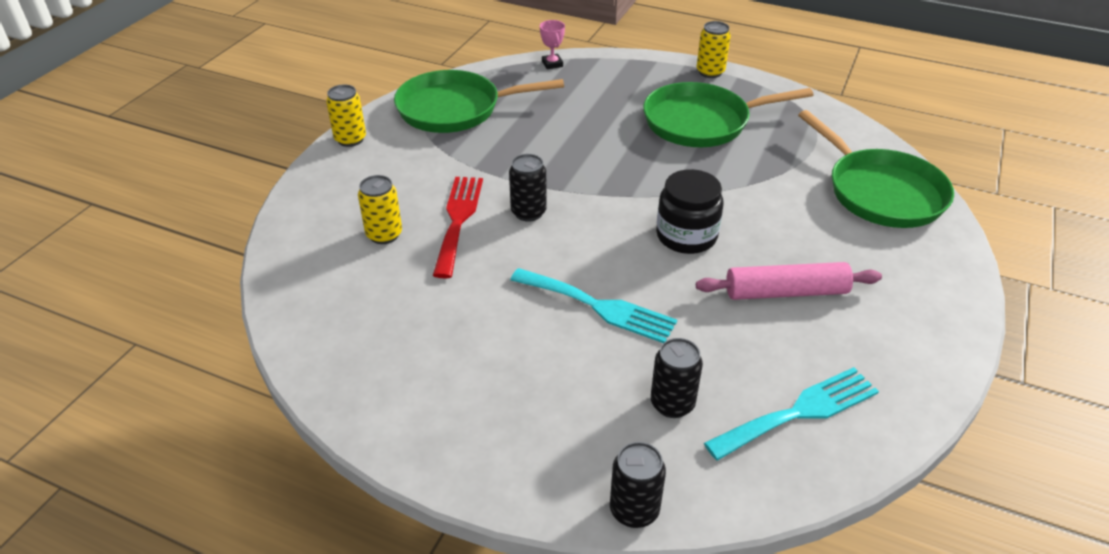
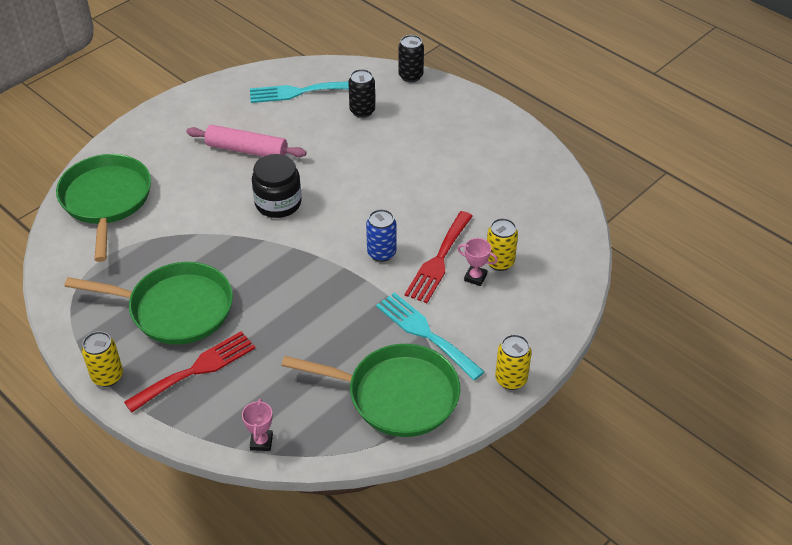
camera: 160 degrees left, 5 degrees up
black can [509,154,547,222] -> blue can [366,209,396,262]
turquoise fork [510,268,677,343] -> turquoise fork moved to [376,292,485,380]
none -> red fork [124,331,255,413]
none -> pink trophy [457,238,498,286]

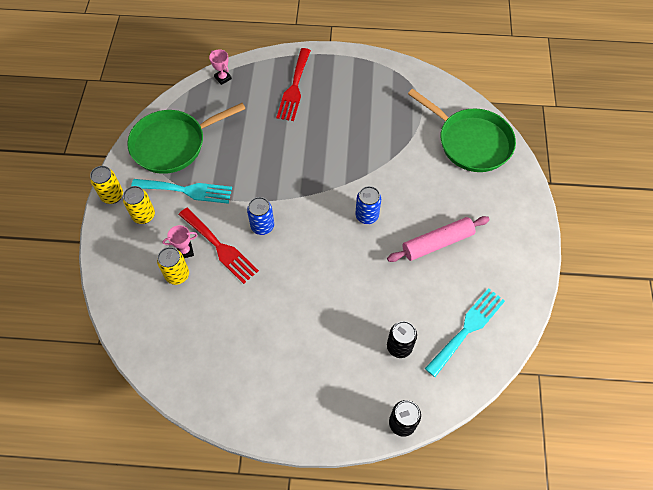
camera: 140 degrees right, 15 degrees up
green pan [65,262,233,345] -> none
yellow can [82,331,123,387] -> yellow can moved to [123,186,155,224]
black jar [252,154,302,218] -> blue can [355,186,381,224]
red fork [405,211,473,303] -> red fork turned 150 degrees clockwise [179,208,259,284]

